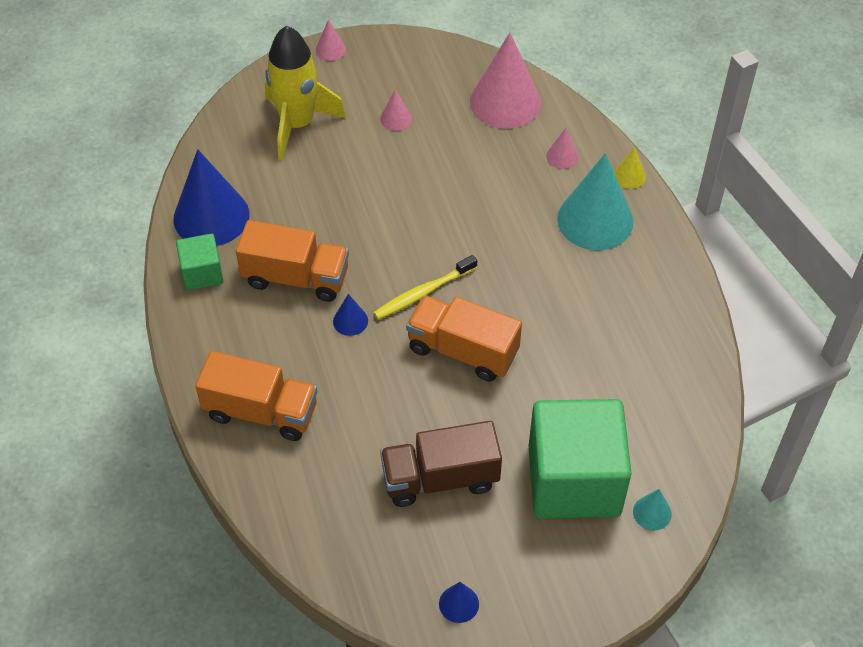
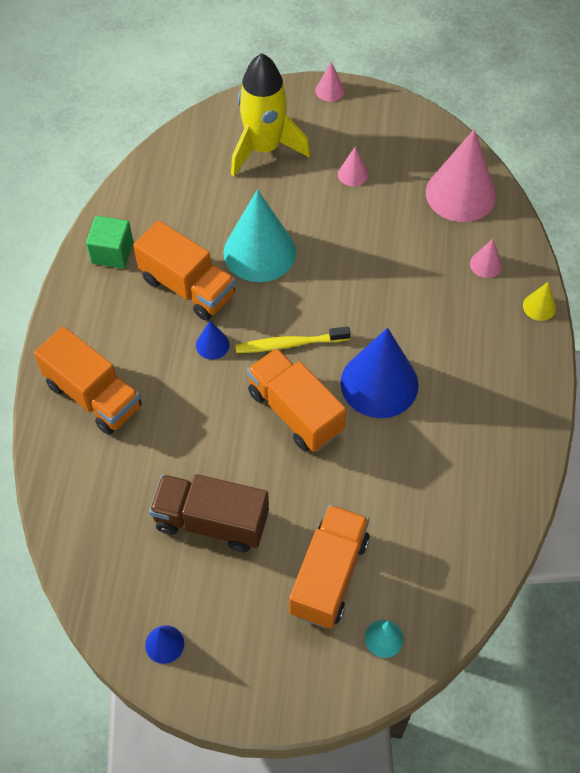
camera: 25 degrees right, 5 degrees up
blue cone [174,149,249,246] -> blue cone moved to [340,328,419,418]
green cube [529,399,631,519] -> orange truck [289,504,369,629]
turquoise cone [557,153,633,250] -> turquoise cone moved to [223,189,296,282]

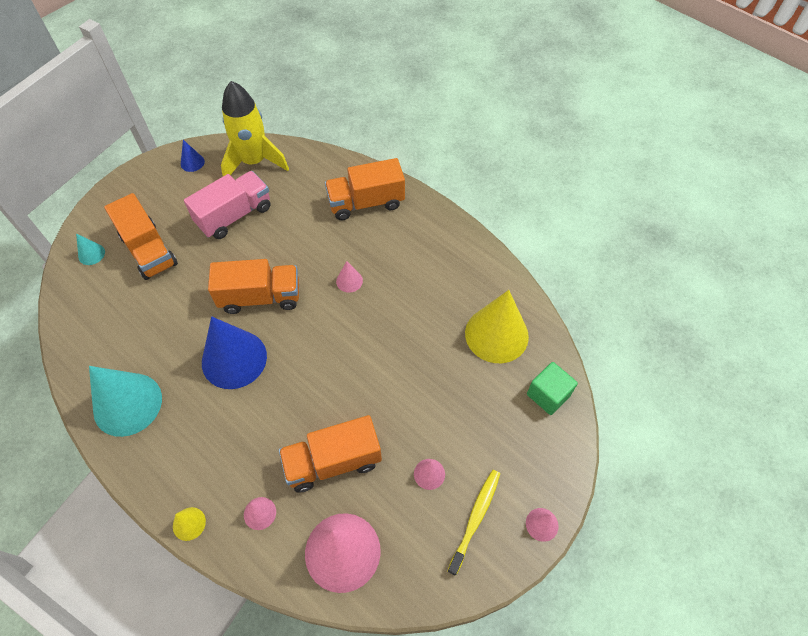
camera: 125 degrees right, 0 degrees up
green cube [86,216,133,269] -> green cube moved to [527,362,578,415]
orange truck [133,220,236,321] -> orange truck moved to [279,415,382,493]
brown truck [149,474,269,552] -> pink truck [184,171,271,239]
blue cone [196,321,230,360] -> pink cone [336,261,363,293]
turquoise cone [223,189,296,282] -> turquoise cone moved to [89,366,162,437]
yellow rocket [231,53,311,176] -> yellow rocket moved to [221,81,289,176]
yellow toothbrush [235,327,350,353] -> yellow toothbrush moved to [448,470,500,576]
none -> yellow cone [465,290,529,363]

